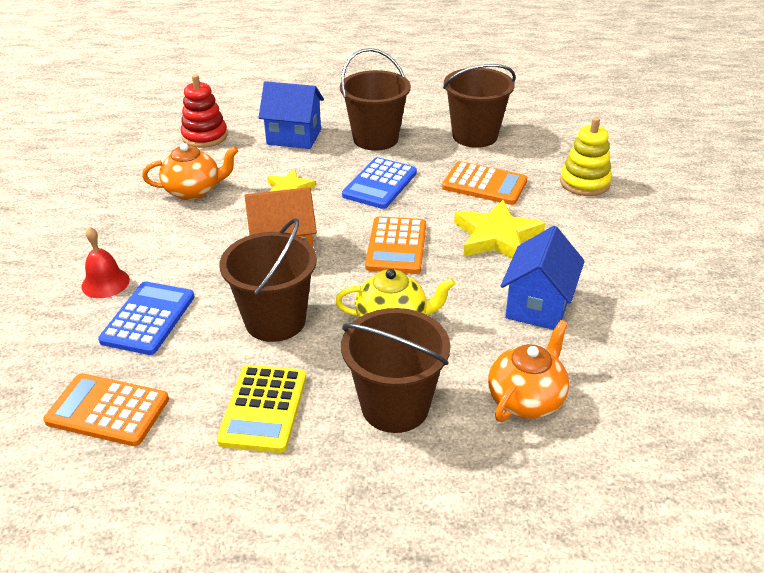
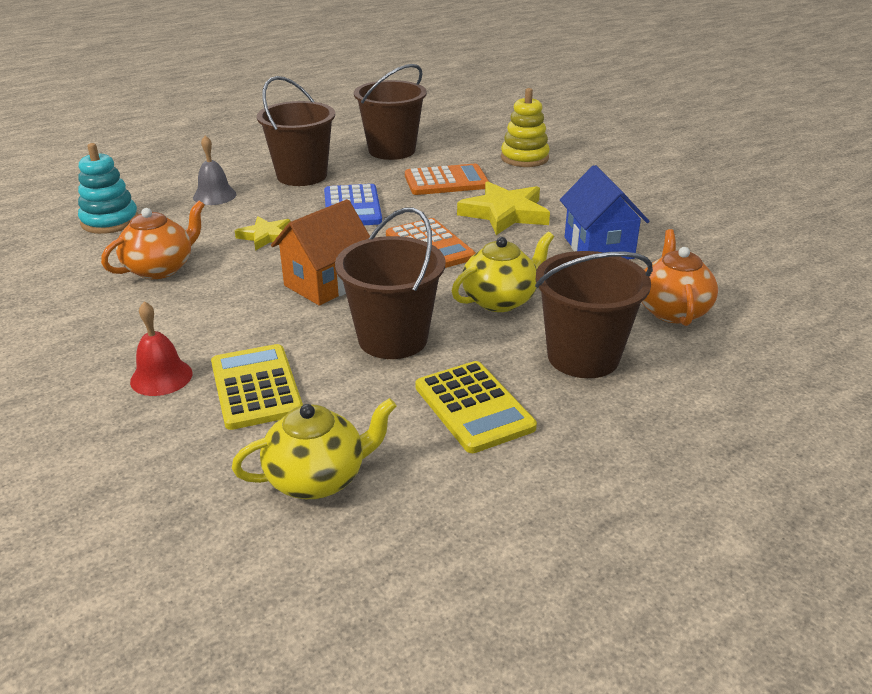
camera: 35 degrees left, 5 degrees down
orange calculator [43,373,169,446] -> yellow teapot [232,398,396,499]
blue calculator [98,281,195,355] -> yellow calculator [211,344,303,430]
red stacking toy [181,74,228,148] -> turquoise stacking toy [78,143,138,234]
blue house [258,81,324,149] -> grey bell [193,135,237,205]

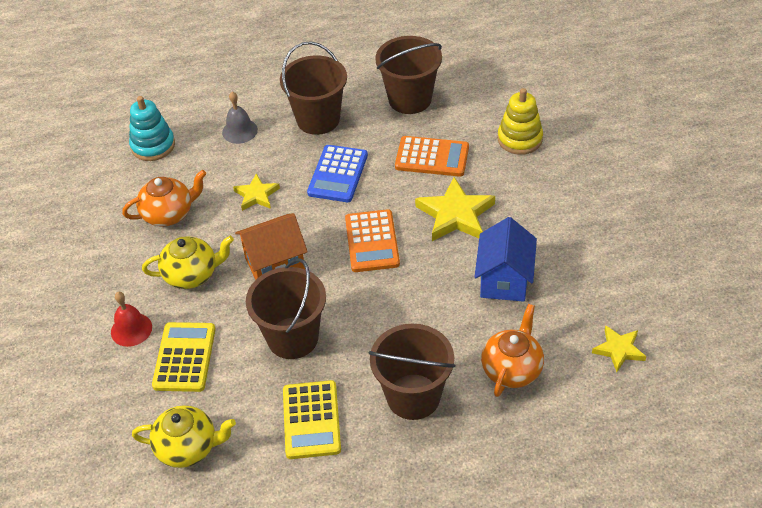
camera: 25 degrees right, 15 degrees up
yellow teapot [452,232,554,312] -> yellow teapot moved to [142,236,234,289]
none -> yellow star [592,325,646,372]

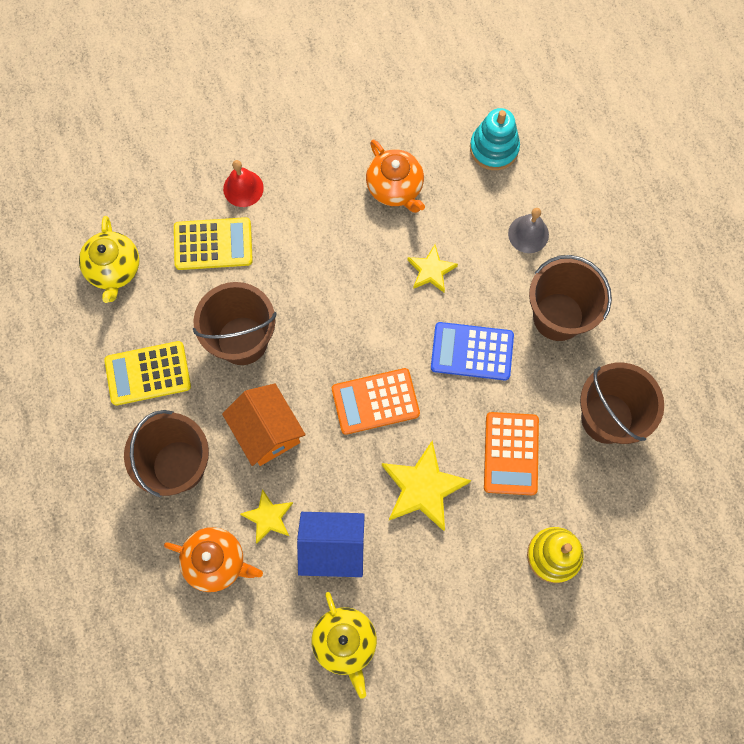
camera: 80 degrees right, 25 degrees up
yellow teapot [142,236,234,289] -> yellow teapot moved to [312,592,377,699]
orange house [235,213,308,280] -> orange house moved to [222,383,306,466]
yellow star [592,325,646,372] -> yellow star moved to [240,489,293,544]

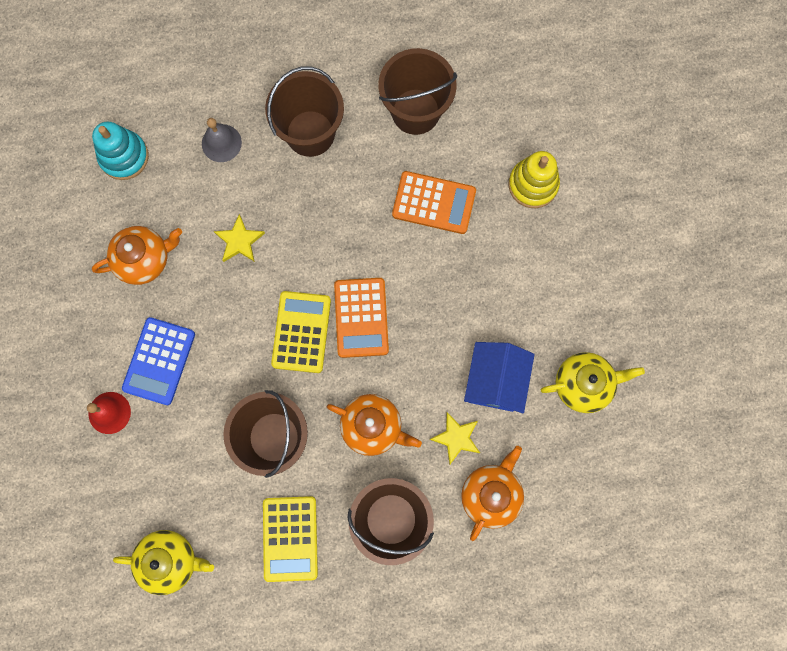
camera: 80 degrees left, 5 degrees up
yellow calculator [174,217,253,270] -> yellow calculator moved to [271,291,331,373]
orange house [222,383,306,466] -> orange teapot [327,394,422,456]
yellow star [382,441,471,531] -> none
blue calculator [431,322,514,380] -> blue calculator moved to [122,317,195,405]

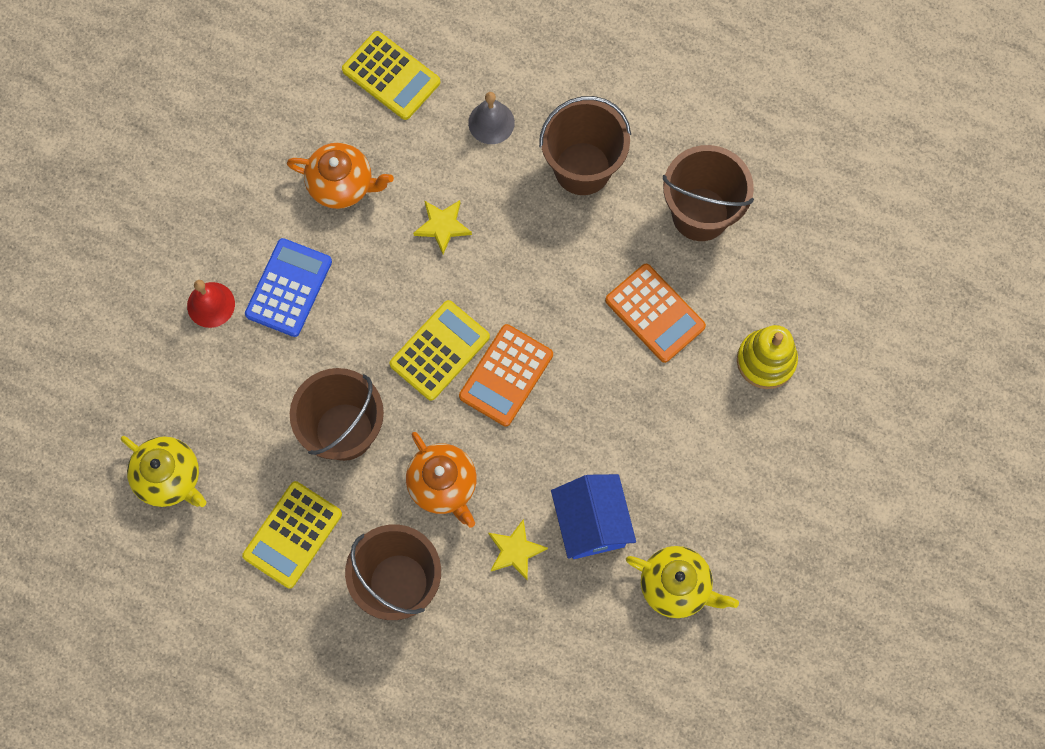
camera: 35 degrees right, 5 degrees down
turquoise stacking toy [92,121,149,180] -> yellow calculator [342,31,440,120]
blue calculator [122,317,195,405] -> blue calculator turned 150 degrees clockwise [245,238,332,337]
orange teapot [461,446,524,541] -> none
blue house [464,342,535,413] -> blue house turned 60 degrees counterclockwise [551,474,636,559]

